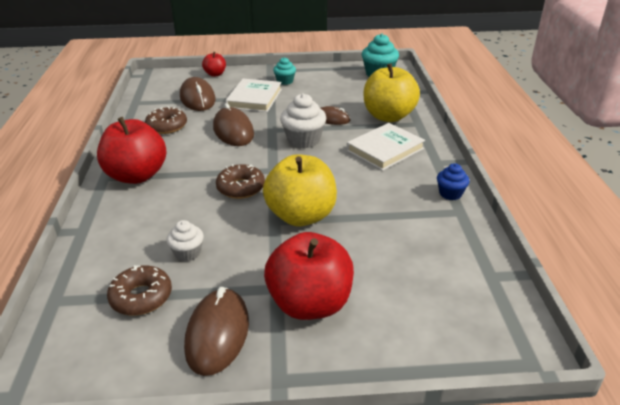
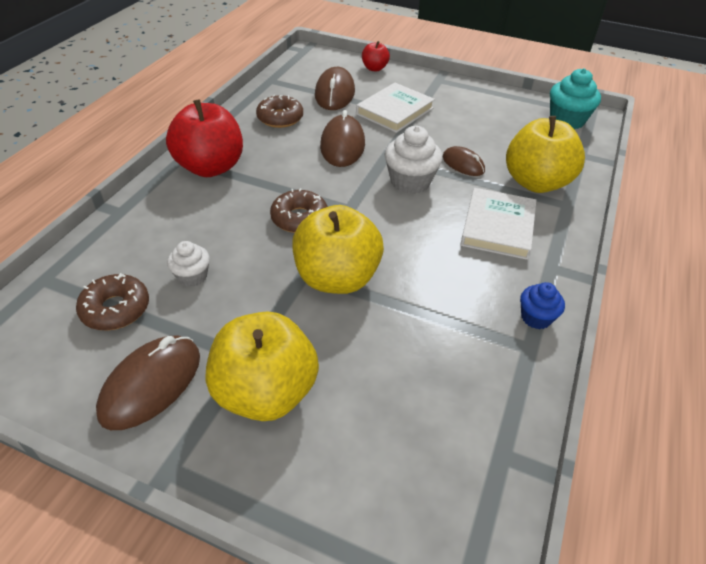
camera: 25 degrees right, 10 degrees up
red apple [264,232,354,320] -> yellow apple [206,311,319,421]
turquoise cupcake [273,57,296,85] -> none
white book [347,123,425,171] -> white book turned 60 degrees counterclockwise [461,188,536,260]

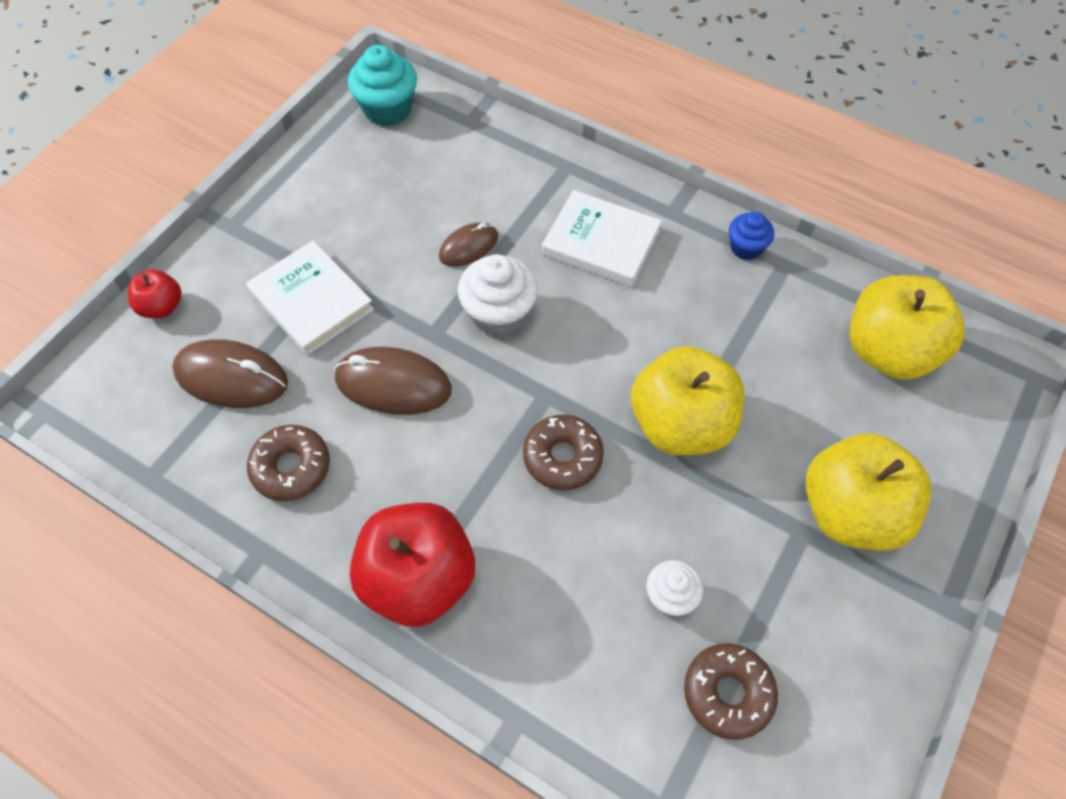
camera: 80 degrees left, 15 degrees up
brown mouse [96,336,200,430] -> none
yellow apple [506,116,585,193] -> yellow apple moved to [849,275,965,380]

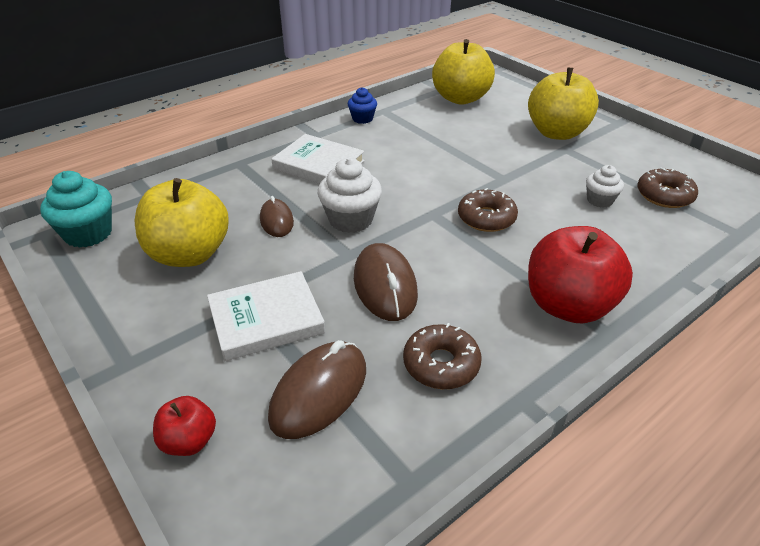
camera: 70 degrees left, 20 degrees down
brown mouse [334,347,452,415] -> brown mouse turned 45 degrees counterclockwise [354,243,418,321]
white book [542,190,662,287] -> white book turned 75 degrees clockwise [271,134,365,184]
yellow apple [631,346,744,456] -> yellow apple moved to [134,178,229,267]

